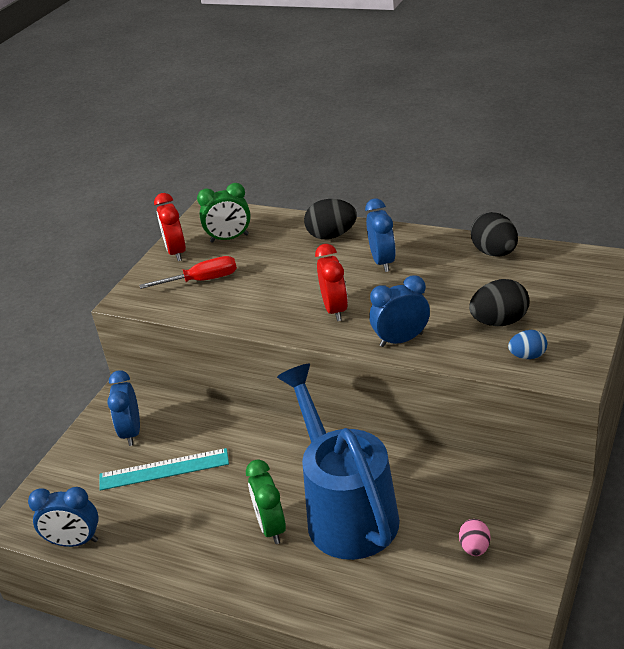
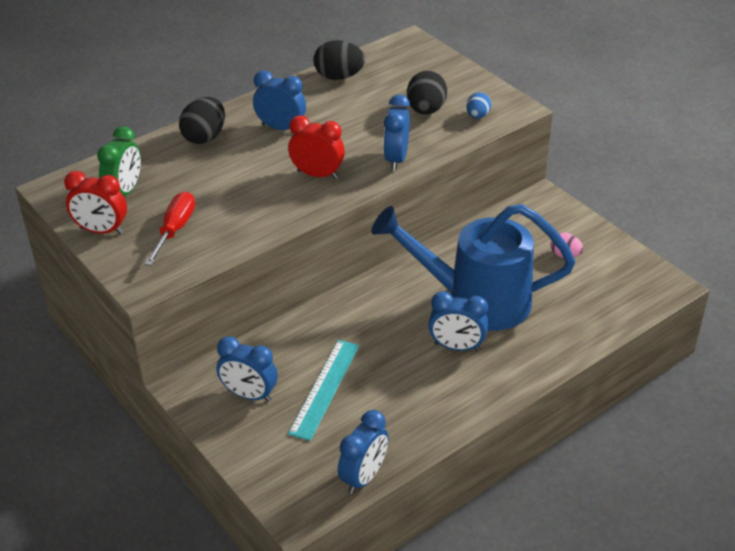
camera: 65 degrees left, 5 degrees up
green clock [246,459,286,544] -> blue clock [428,291,488,351]

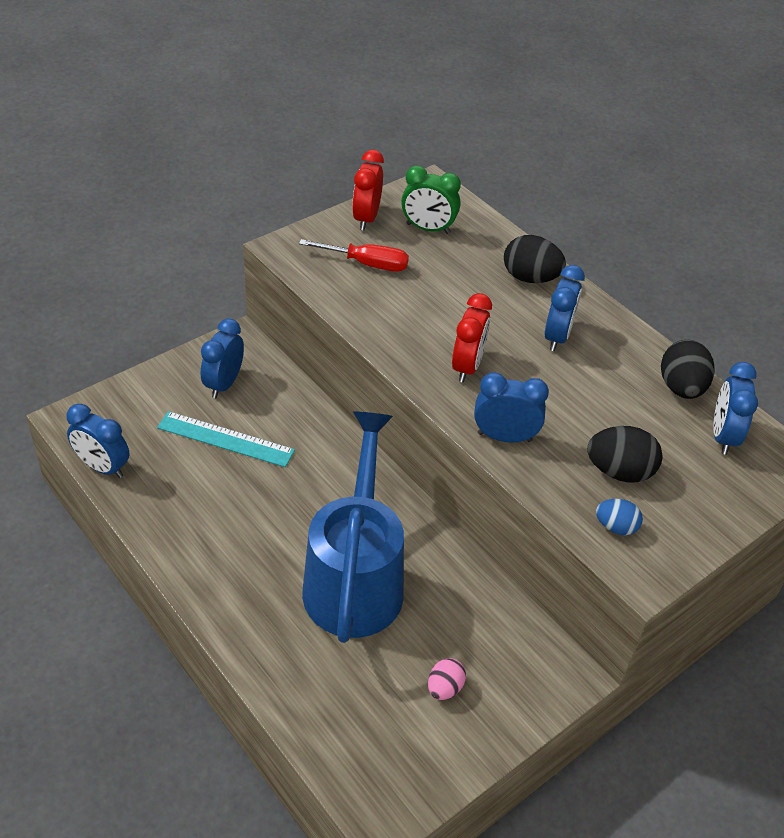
camera: 85 degrees right, 5 degrees up
blue clock [428,291,488,351] -> blue clock moved to [713,362,758,455]

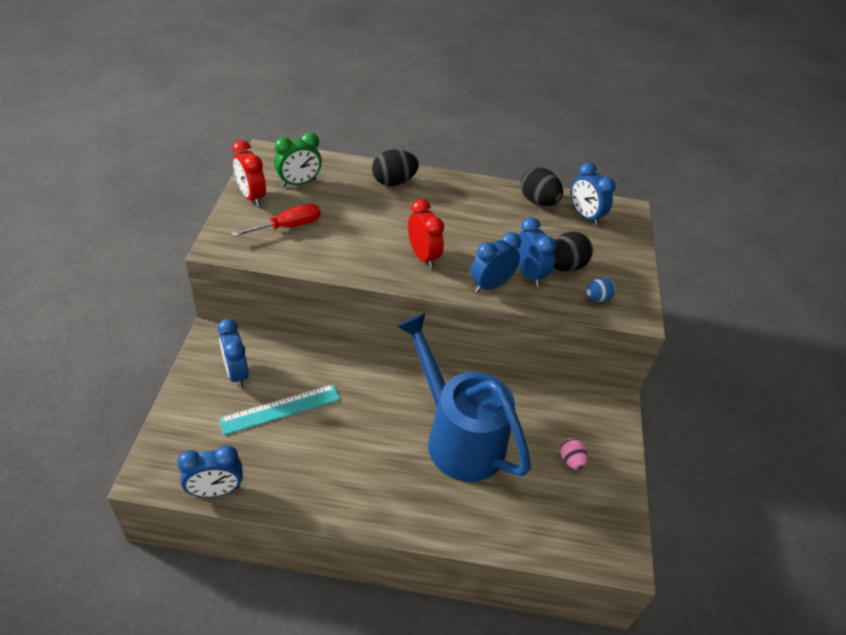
camera: 45 degrees left, 0 degrees up
blue clock [544,265,585,351] -> blue clock moved to [516,217,557,287]

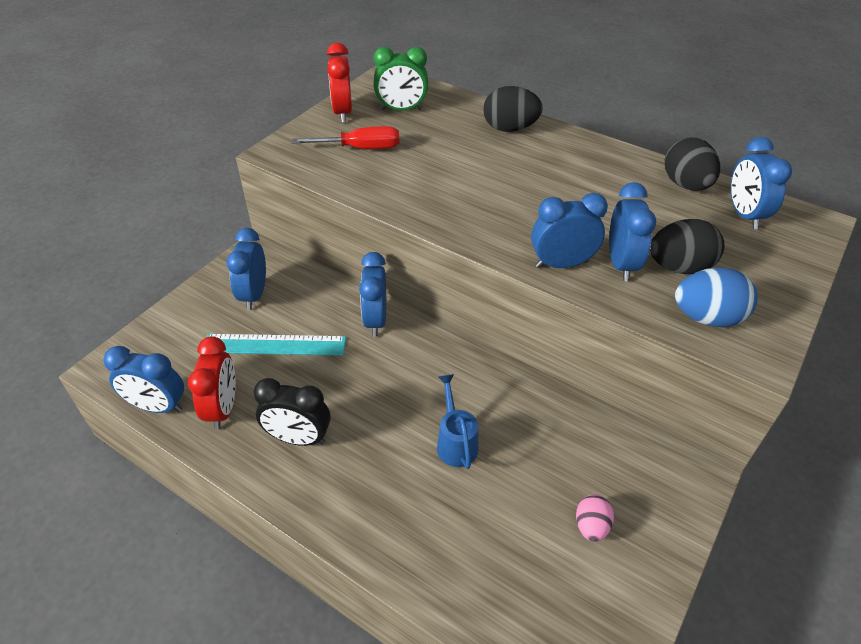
camera: 30 degrees right, 0 degrees up
blue watering can [396,313,531,482] -> blue watering can [437,374,478,469], size x0.40
red clock [408,199,444,268] -> red clock moved to [188,336,236,430]
blue egg [586,277,616,302] -> blue egg [675,268,758,327], size x1.66
none -> black clock [253,378,331,446]
none -> blue clock [359,252,386,337]

